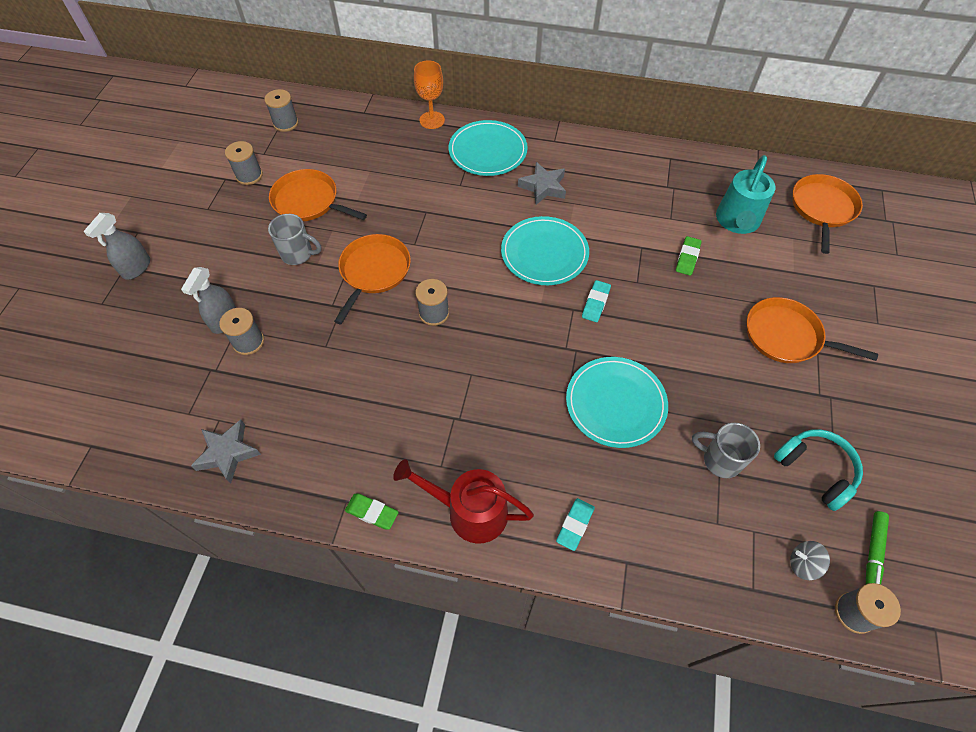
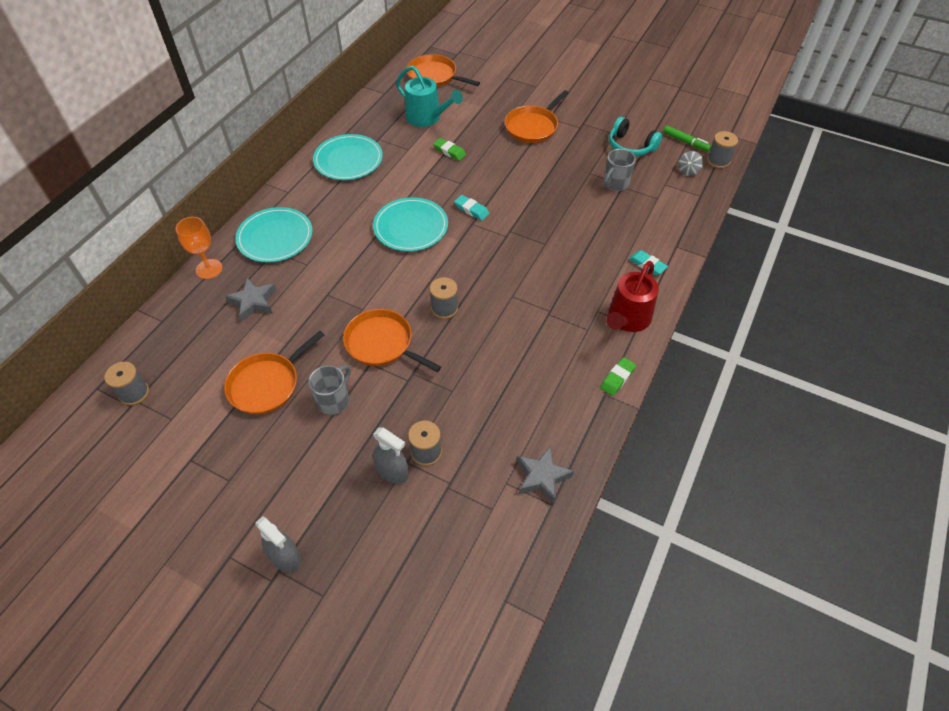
camera: 75 degrees left, 5 degrees down
grey spool [225,141,263,185] -> none
grey star [518,162,566,205] -> grey star moved to [225,278,277,321]
turquoise plate [566,357,668,448] -> turquoise plate moved to [313,134,383,180]
turquoise headphones [774,429,863,511] -> turquoise headphones turned 120 degrees counterclockwise [609,117,662,156]

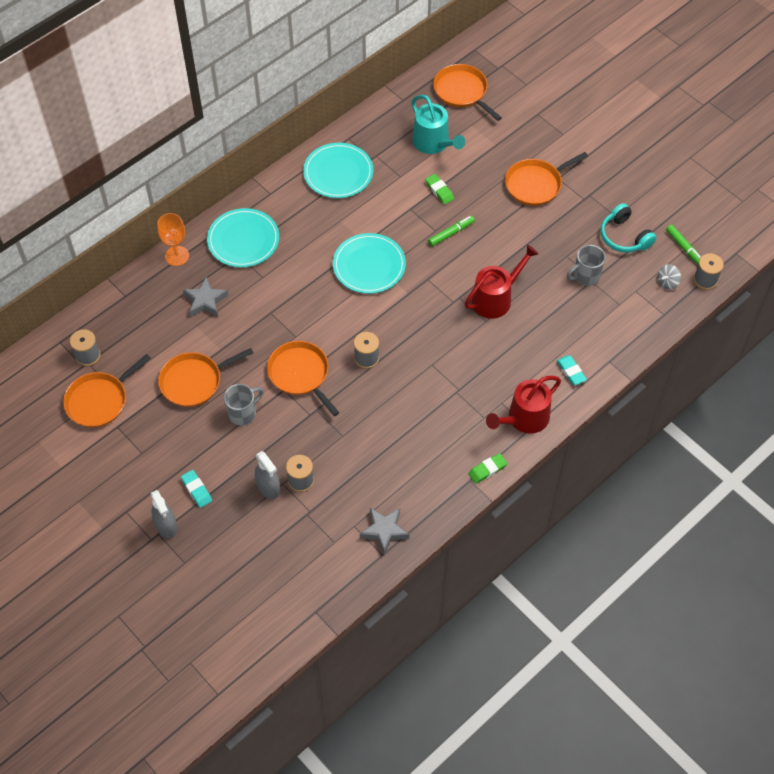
camera: 20 degrees right, 5 degrees up
turquoise eraser [454,195,489,221] -> turquoise eraser moved to [181,470,212,508]
none -> orange pan [63,354,151,428]
none -> green marker [428,216,475,247]
none -> red watering can [465,245,539,319]

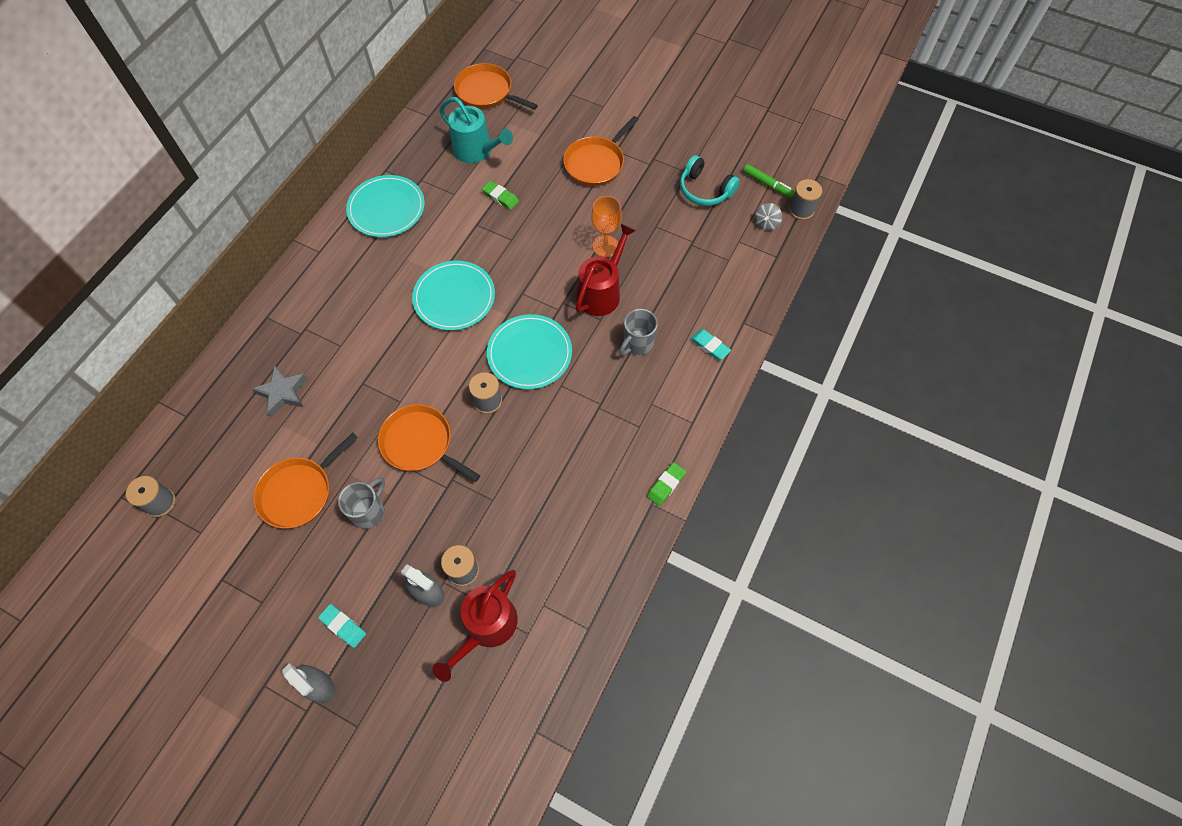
camera: 20 degrees left, 5 degrees up
orange pan [63,354,151,428] -> none
orange goblet [157,213,189,266] -> orange goblet moved to [591,196,622,257]
turquoise plate [207,208,279,267] -> turquoise plate moved to [487,314,572,389]
grey star [360,508,409,554] -> none
green marker [428,216,475,247] -> none
red watering can [486,376,561,434] -> red watering can moved to [433,570,518,682]
grey mug [567,245,606,286] -> grey mug moved to [619,309,658,356]

